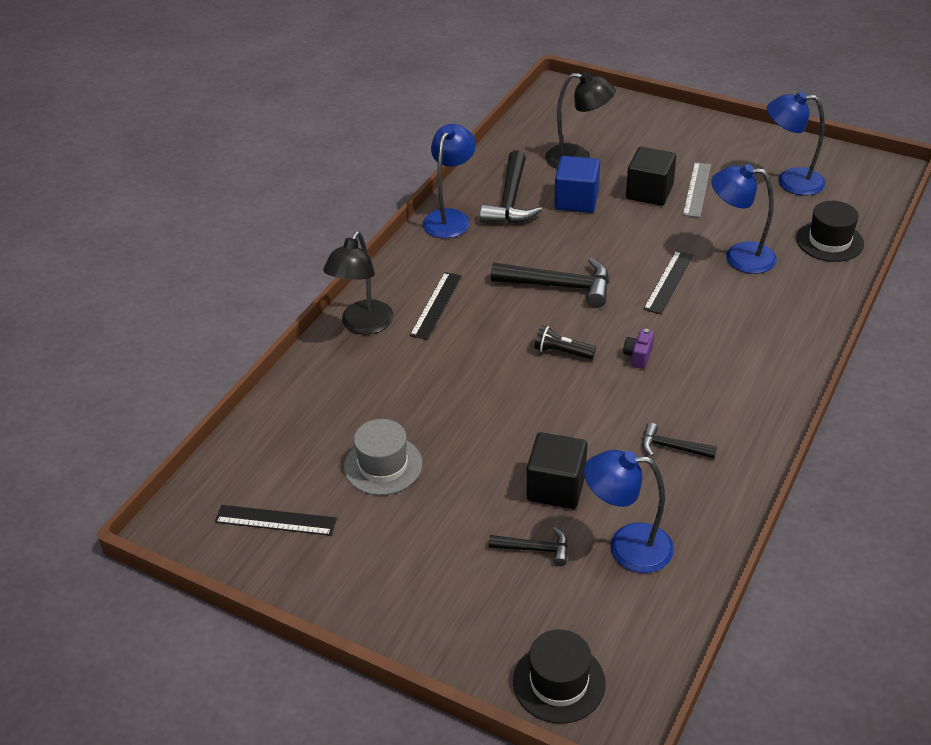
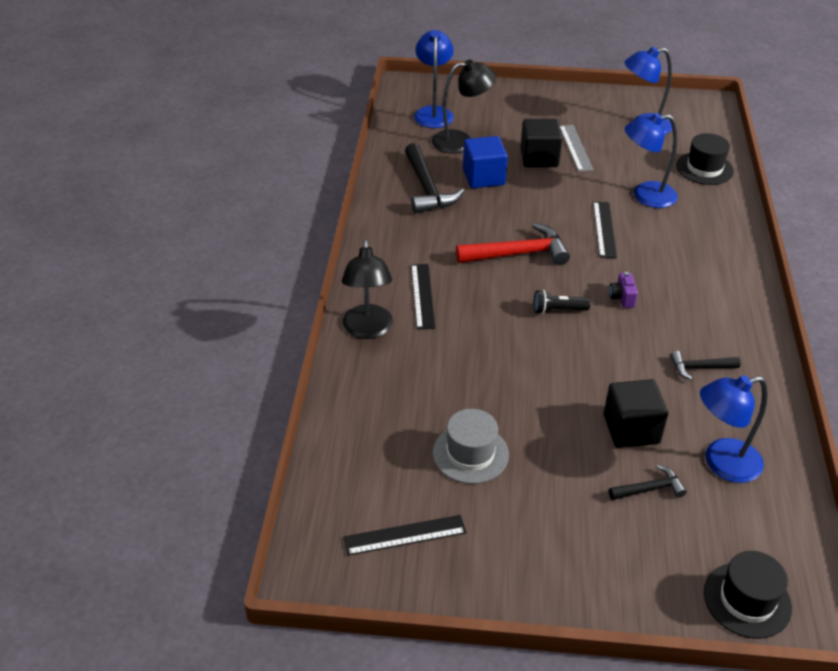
camera: 25 degrees left, 0 degrees up
blue lamp [423,124,476,238] -> blue lamp moved to [414,30,454,128]
black hammer [491,258,609,308] -> red hammer [456,223,570,265]

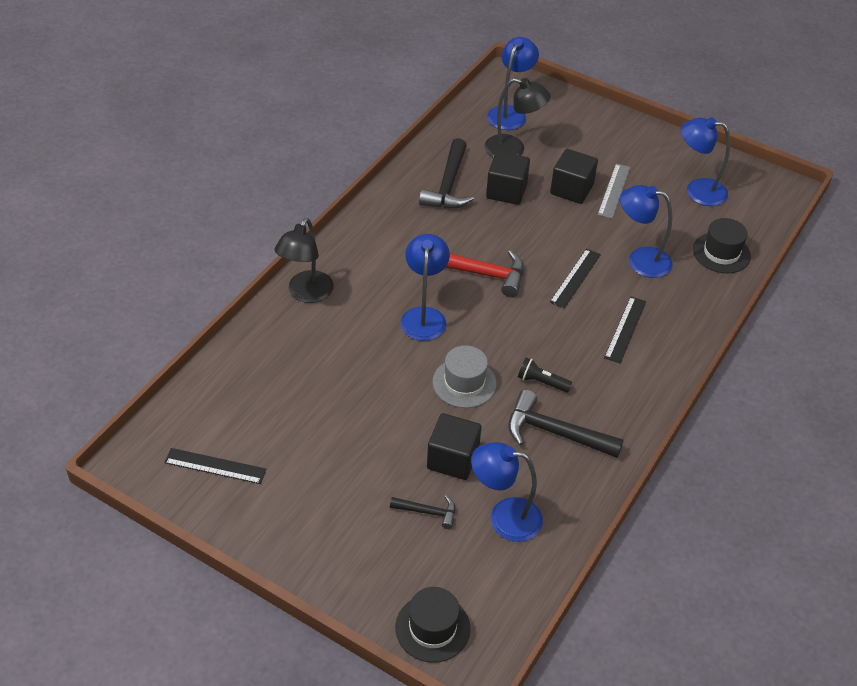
camera: 25 degrees right, 5 degrees up
black ruler [411,264,436,329] -> black ruler moved to [604,297,646,363]
grey hat [433,409,509,484] -> grey hat moved to [432,345,496,408]
blue cube [463,136,508,188] -> black cube [486,151,530,205]
black flashlight [534,290,591,314] -> black flashlight moved to [518,358,572,393]
purple camera [609,272,638,308] -> none
black hammer [670,351,741,380] -> black hammer [508,390,624,458], size x1.85
none -> blue lamp [401,234,450,341]

